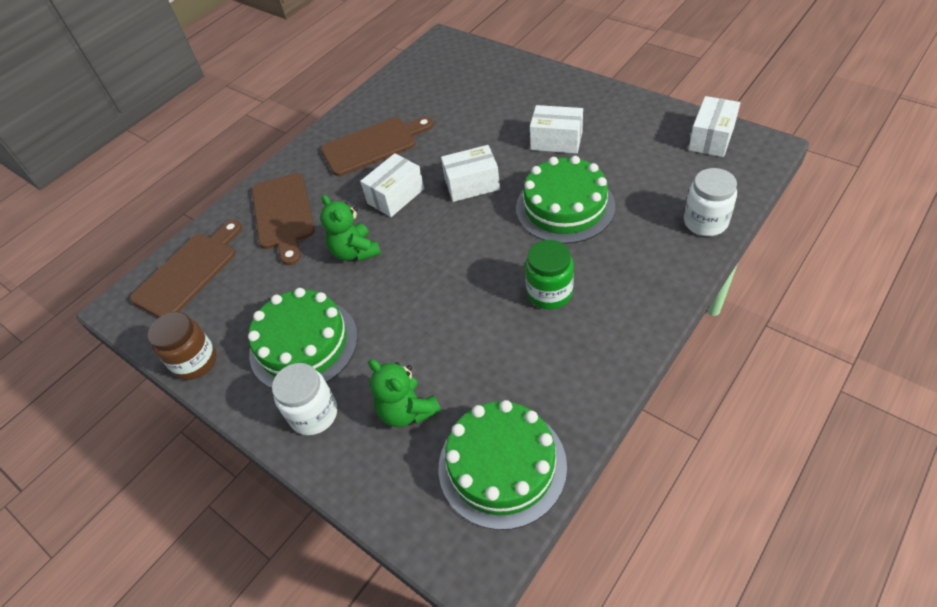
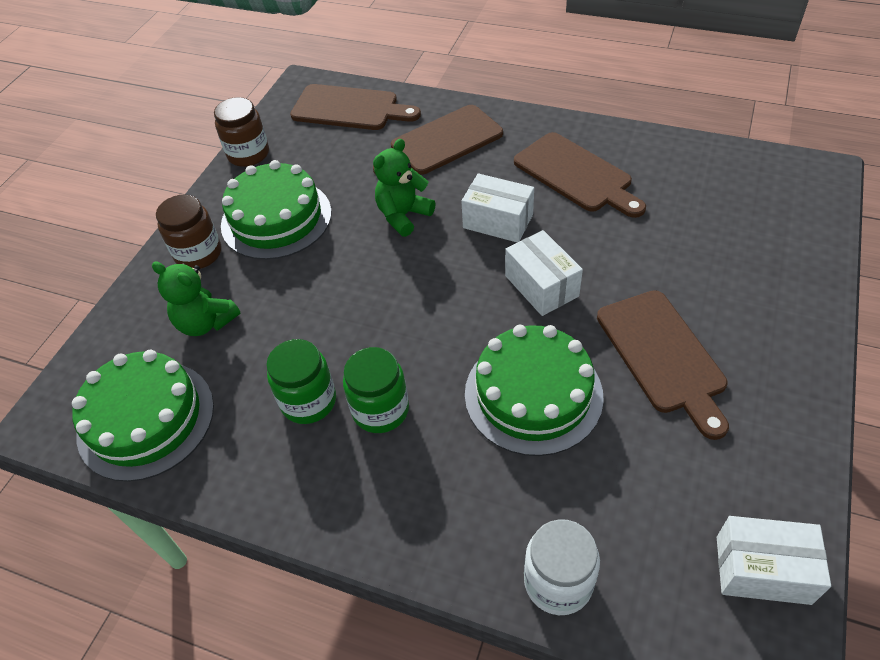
camera: 70 degrees right, 0 degrees up
white jar [272,363,337,435] -> brown jar [156,194,221,269]
green teddy bear [369,359,441,427] -> green teddy bear turned 90 degrees counterclockwise [152,261,241,336]
white box [530,105,583,154] -> brown cutting board [597,290,729,440]
none -> green jar [266,339,336,424]

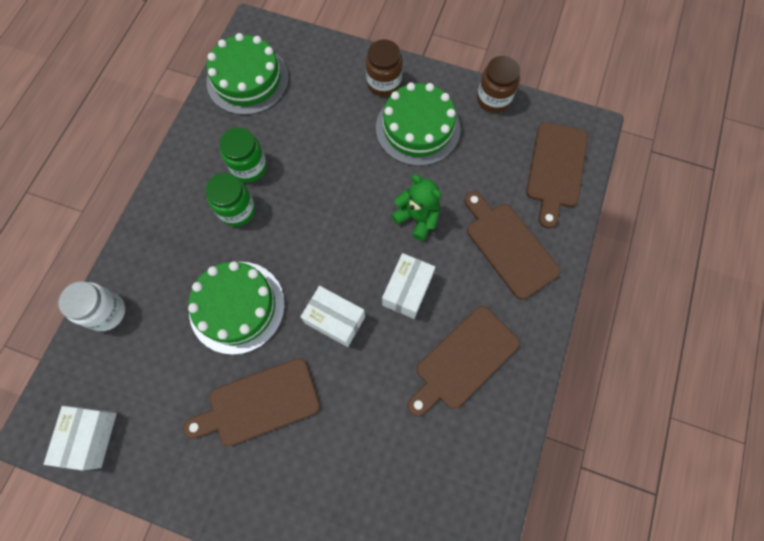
camera: 85 degrees right, 20 degrees up
green teddy bear [152,261,241,336] -> none
white box [505,230,583,316] -> white box turned 60 degrees clockwise [301,286,365,347]

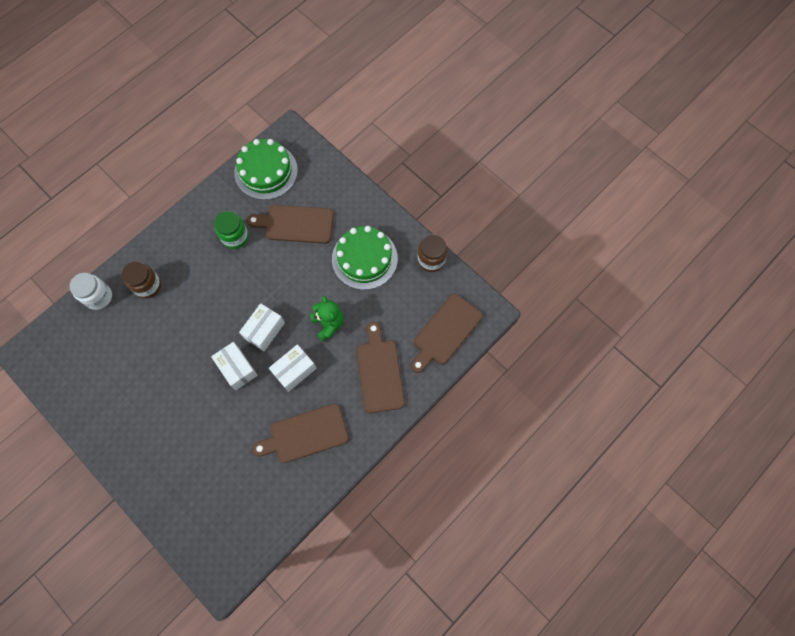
camera: 25 degrees right, 0 degrees up
white box [44,406,117,470] -> white box moved to [239,303,285,351]
brown cutting board [183,358,320,446] -> brown cutting board moved to [247,205,334,244]
green cake [188,261,285,355] -> none
green jar [205,173,255,227] -> none
brown jar [366,39,403,97] -> brown jar moved to [122,261,161,299]

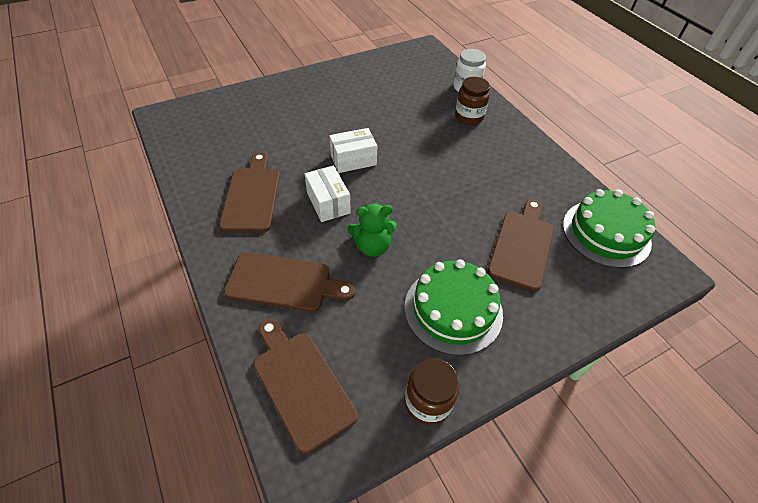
camera: 105 degrees right, 20 degrees down
green jar [214,211,249,249] -> none
white box [239,303,285,351] -> none

